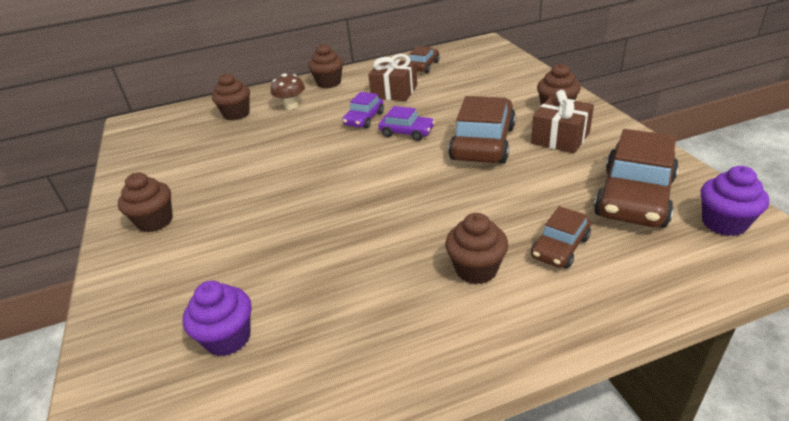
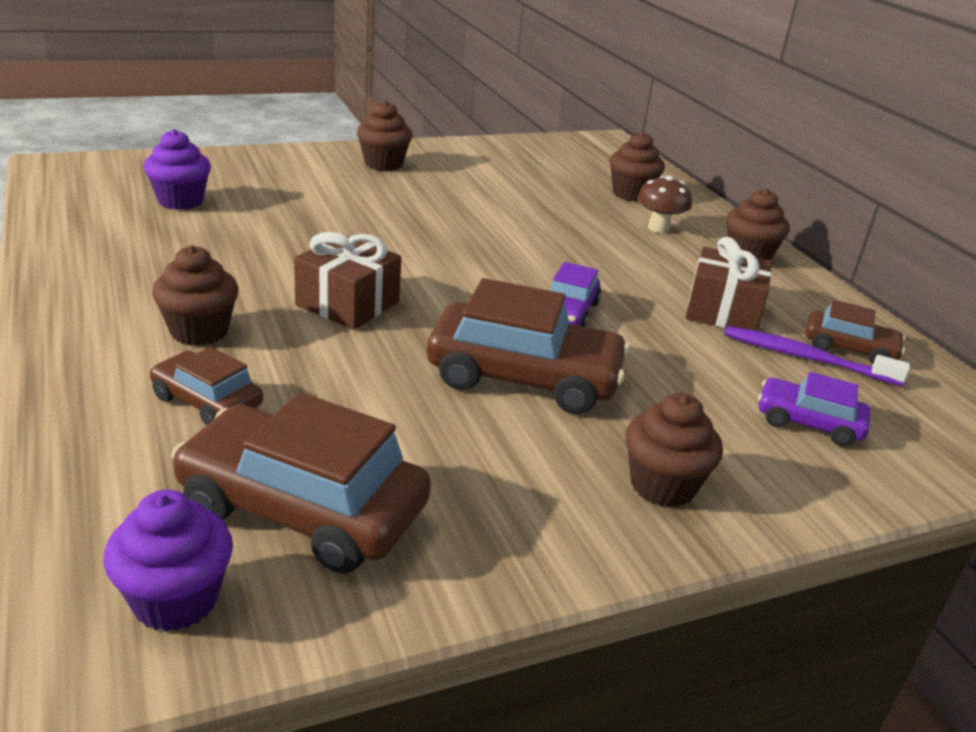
camera: 80 degrees right, 5 degrees down
purple car [342,92,384,129] -> purple car moved to [758,372,871,447]
brown gift [531,90,594,154] -> brown gift moved to [294,232,401,330]
none -> purple toothbrush [724,326,910,386]

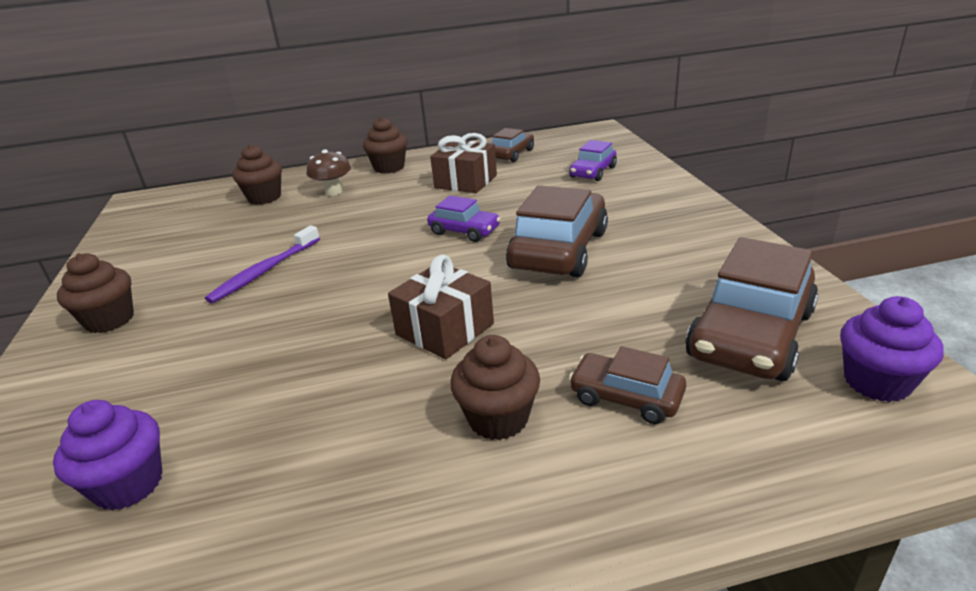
camera: 75 degrees left, 0 degrees up
brown car [150,347,263,426] -> brown car turned 75 degrees clockwise [569,346,686,424]
brown cupcake [625,393,723,508] -> none
purple toothbrush [724,326,910,386] -> purple toothbrush moved to [205,225,320,303]

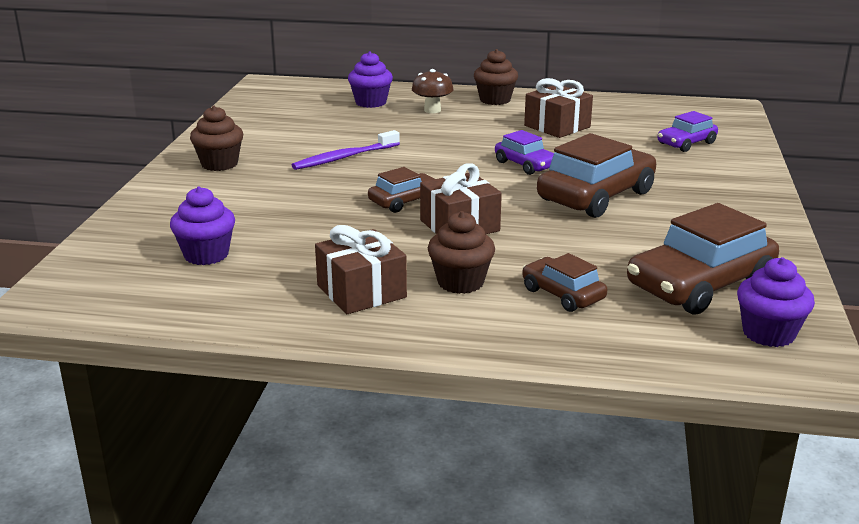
camera: 20 degrees right, 5 degrees down
brown cupcake [232,144,282,205] -> purple cupcake [348,51,393,108]
brown car [492,128,534,162] -> brown car moved to [368,167,434,213]
none -> brown gift [315,225,407,314]

